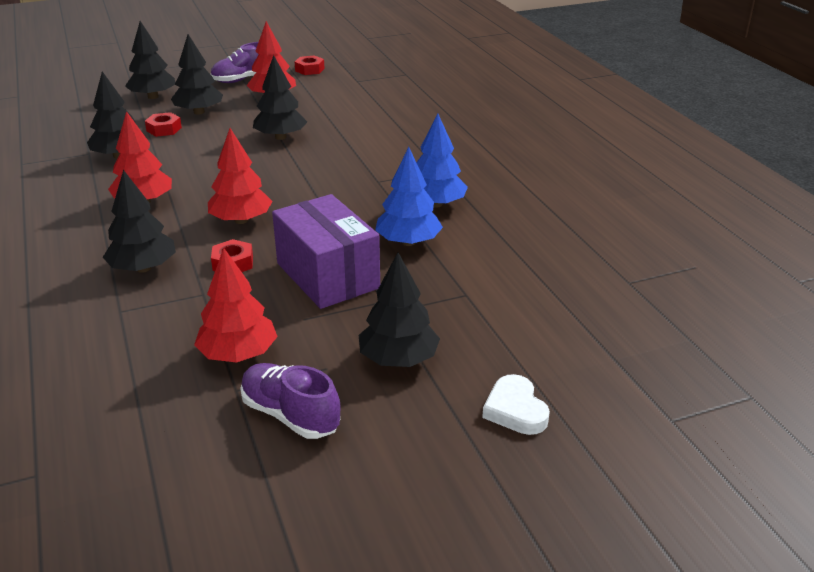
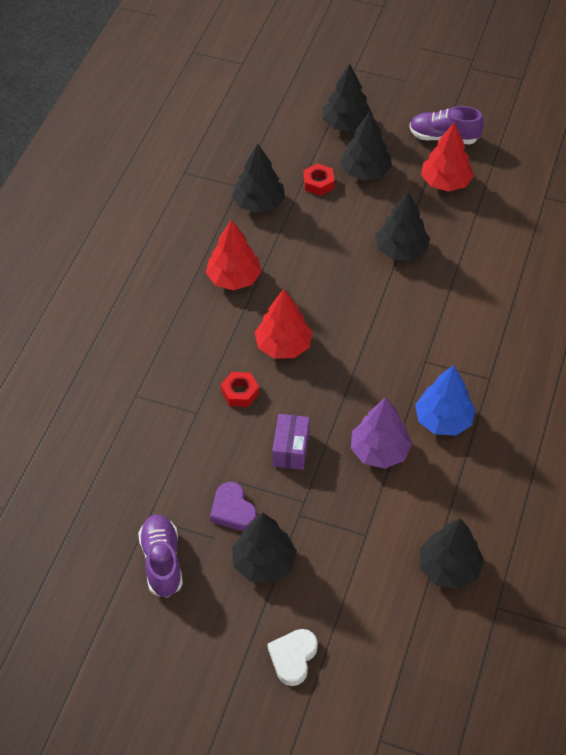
camera: 40 degrees right, 20 degrees up
black tree [103,170,176,273] -> black tree moved to [420,518,484,589]
red tree [194,248,278,363] -> none
purple box [272,194,380,309] -> purple box [272,414,310,470], size x0.54
red nut [295,55,325,75] -> none
blue tree [375,147,443,246] -> purple tree [351,397,412,469]
none -> purple heart [210,482,257,531]

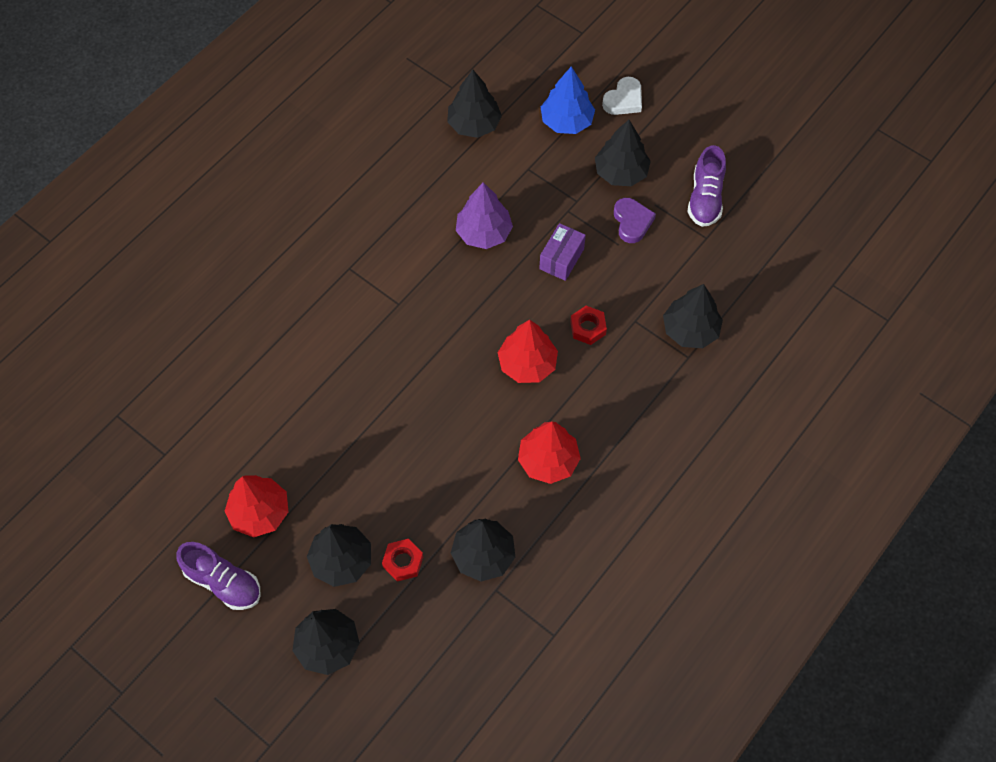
camera: 160 degrees left, 10 degrees up
black tree [375,192,430,261] -> black tree moved to [663,284,723,348]
blue tree [415,365,476,436] -> blue tree moved to [541,66,595,134]

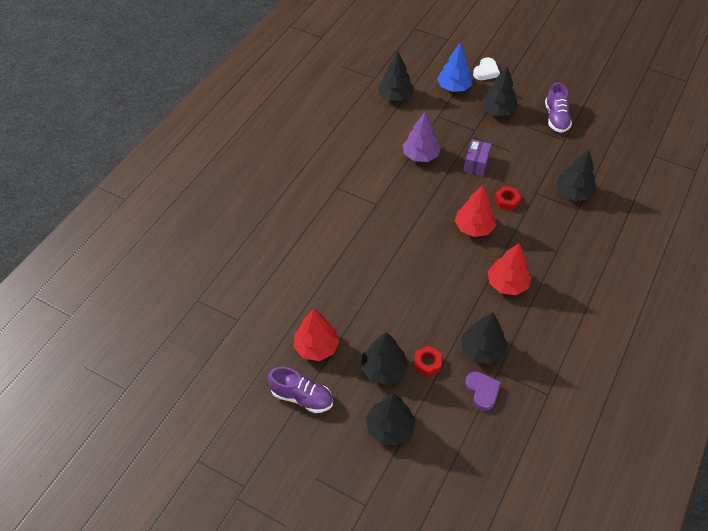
camera: 10 degrees left, 10 degrees down
purple heart [614,198,656,243] -> purple heart moved to [465,371,501,411]

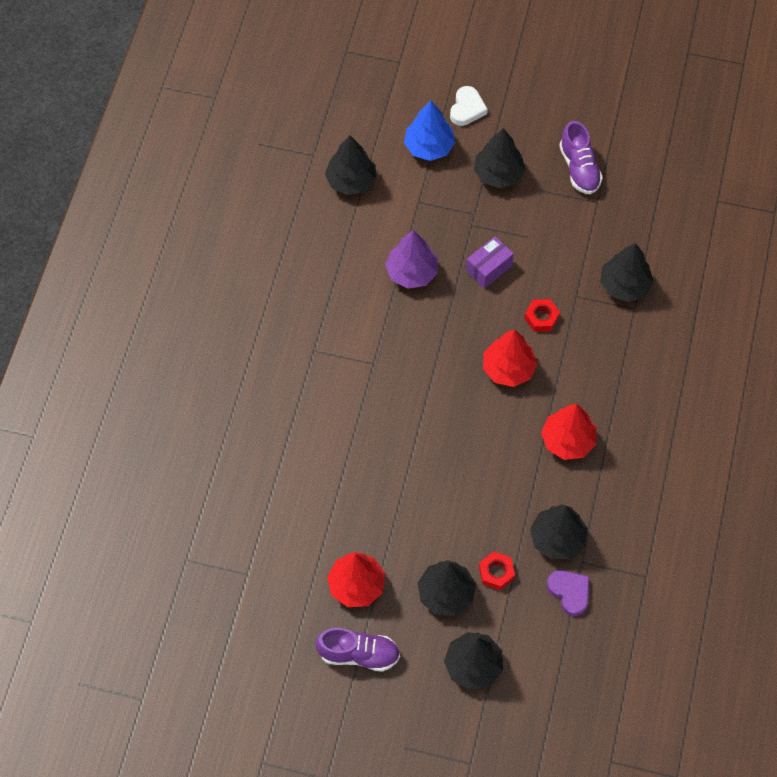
camera: 15 degrees left, 10 degrees up
purple box [464,139,491,176] -> purple box turned 45 degrees clockwise [466,236,514,288]

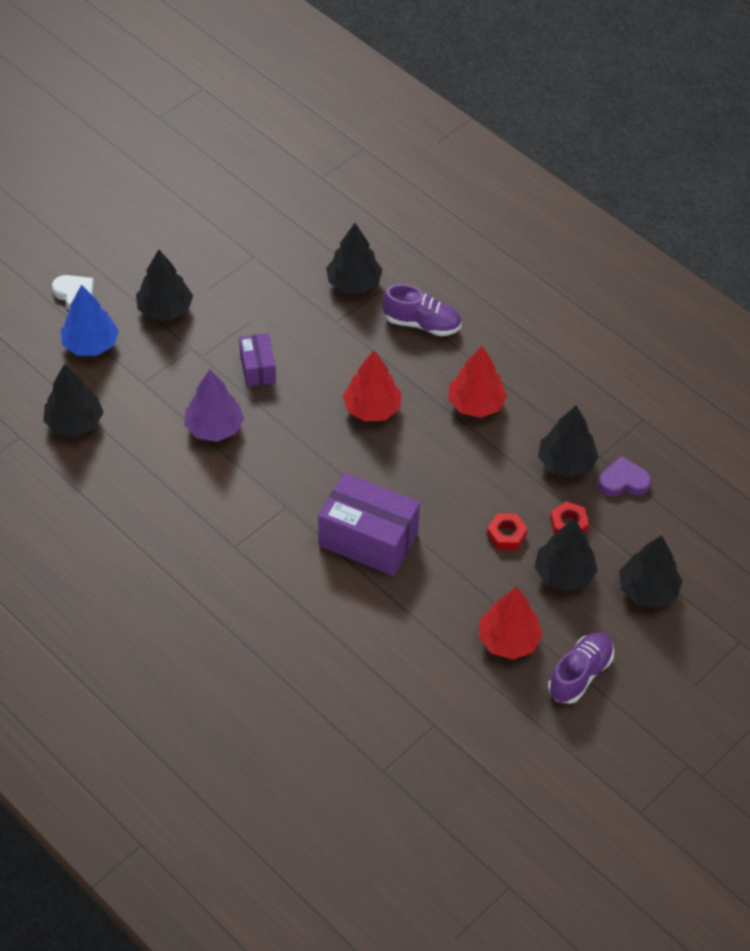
camera: 60 degrees left, 10 degrees down
red nut [524,299,560,332] -> red nut moved to [487,514,528,550]
purple shoe [559,121,603,194] -> purple shoe moved to [383,284,461,336]
none -> purple box [318,473,420,576]

